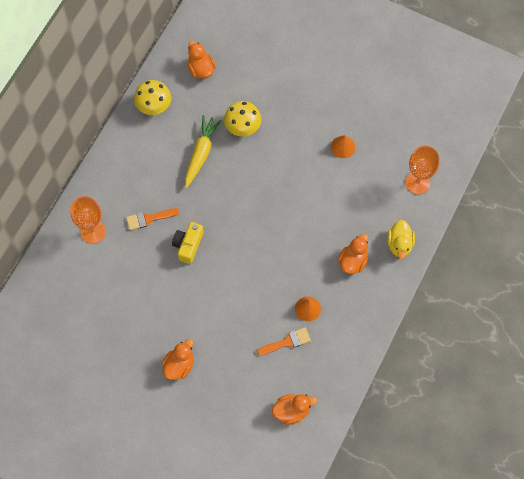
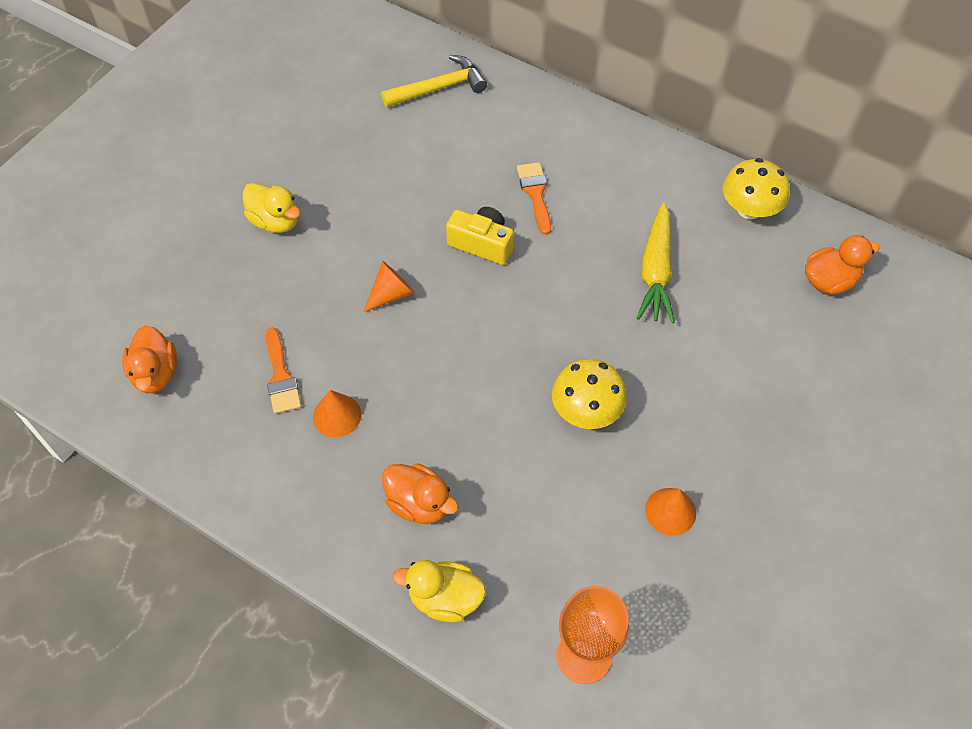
camera: 95 degrees right, 10 degrees down
orange goblet [70,196,106,244] -> none
orange duck [161,339,194,380] -> yellow duck [243,183,301,233]
yellow carrot [185,115,222,188] -> yellow carrot turned 75 degrees clockwise [637,203,675,323]
yellow mushroom [224,101,261,137] -> yellow mushroom moved to [552,359,627,429]
none -> orange cone [364,261,415,312]
none -> yellow hammer [381,55,487,107]

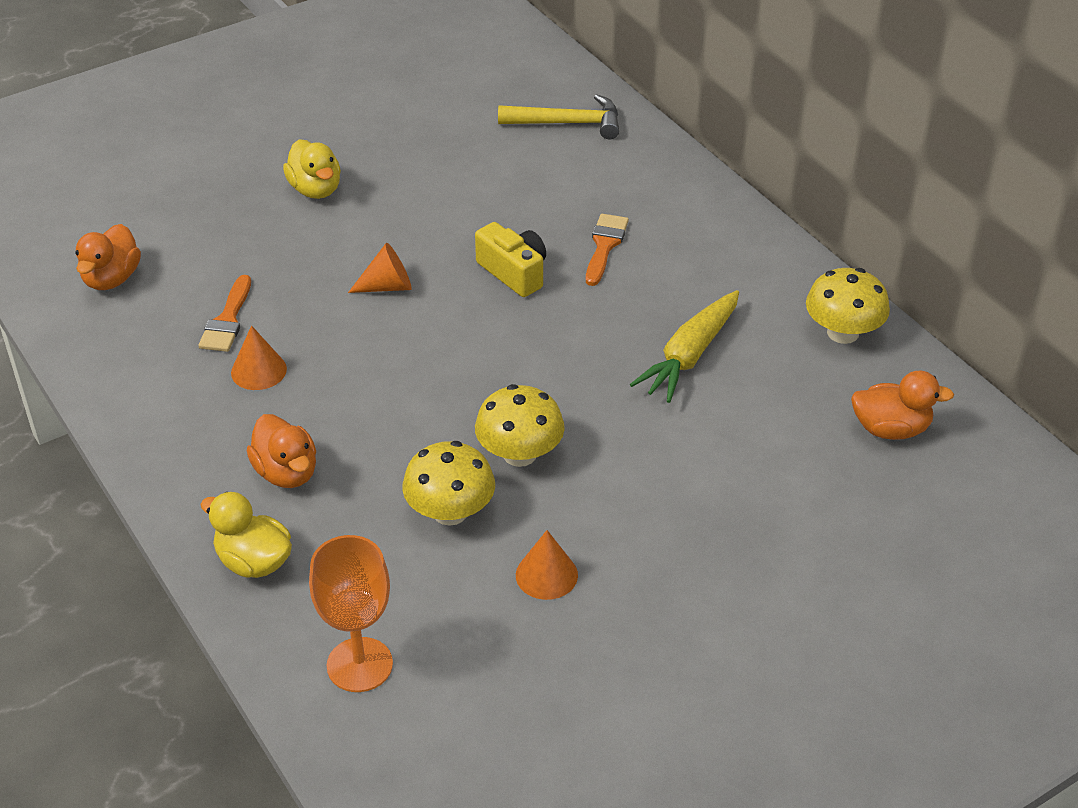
camera: 25 degrees right, 15 degrees down
none -> yellow mushroom [402,441,495,526]

